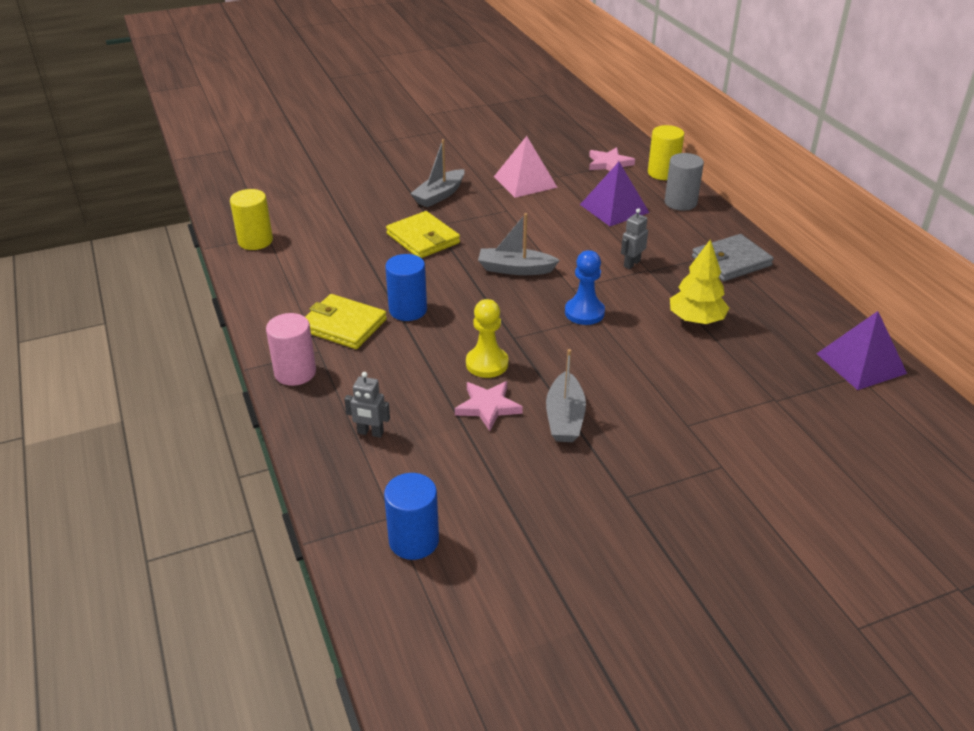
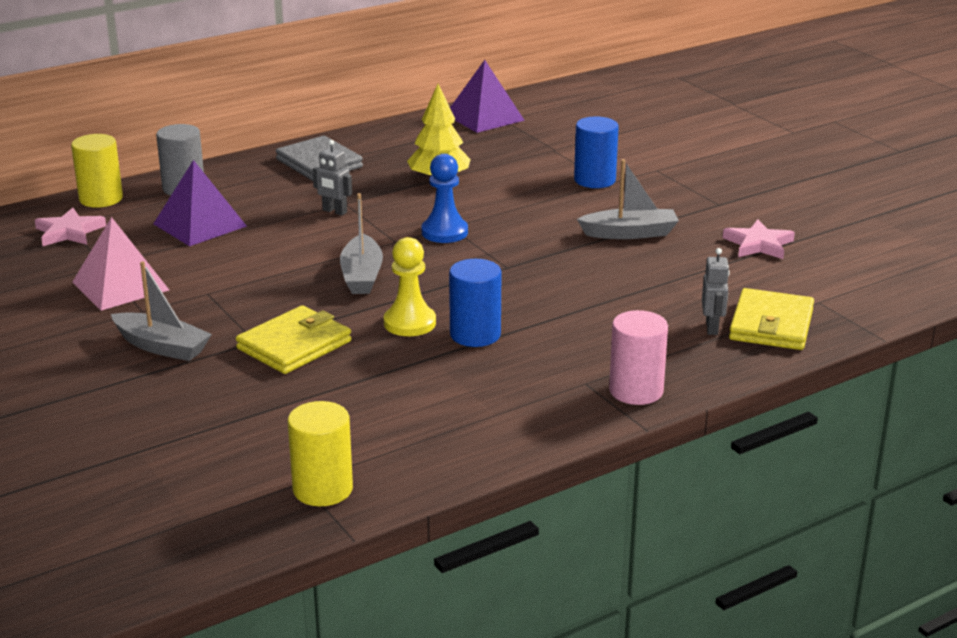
camera: 100 degrees left, 10 degrees down
yellow wallet [305,294,387,349] -> yellow wallet moved to [729,288,814,350]
blue cylinder [384,473,439,560] -> blue cylinder moved to [574,116,619,188]
pink star [455,381,523,431] -> pink star moved to [723,220,795,259]
yellow pawn [466,299,508,378] -> yellow pawn moved to [384,237,436,336]

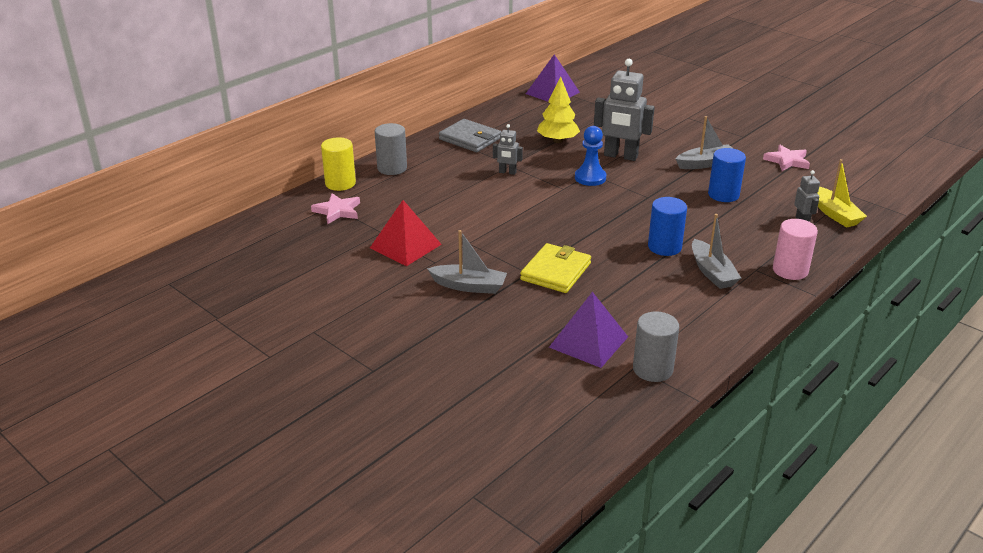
camera: 15 degrees left, 5 degrees up
pink pyramid [72,217,169,311] -> red pyramid [370,200,442,266]
purple pyramid [153,160,247,246] -> purple pyramid moved to [549,292,628,368]
yellow cylinder [288,401,353,506] -> grey cylinder [633,311,679,382]
grey boat [340,193,383,294] -> grey boat moved to [692,214,741,289]
yellow pawn [384,237,436,336] -> none
blue cylinder [574,116,619,188] -> blue cylinder moved to [708,148,746,202]
yellow wallet [729,288,814,350] -> yellow boat [817,159,867,227]
none -> grey robot [594,59,655,161]

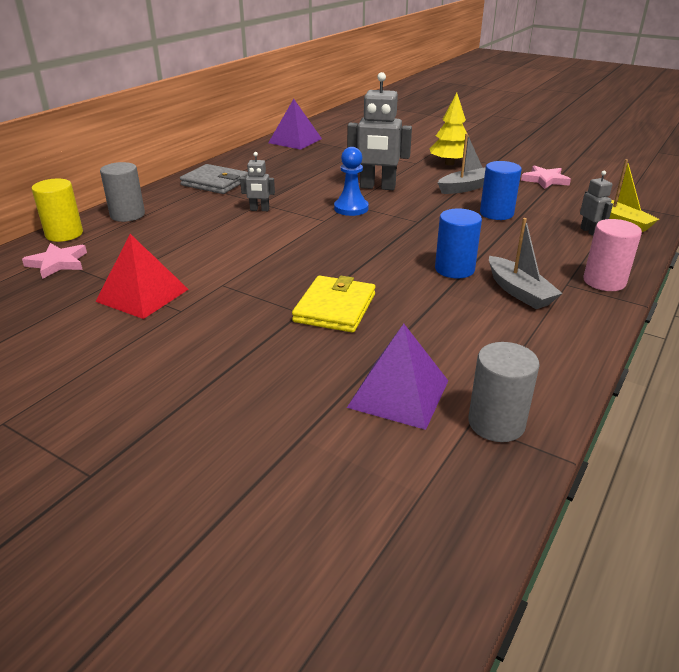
camera: 10 degrees left, 0 degrees up
grey boat [427,230,507,294] -> none
yellow tree [537,76,580,143] -> yellow tree moved to [430,93,467,165]

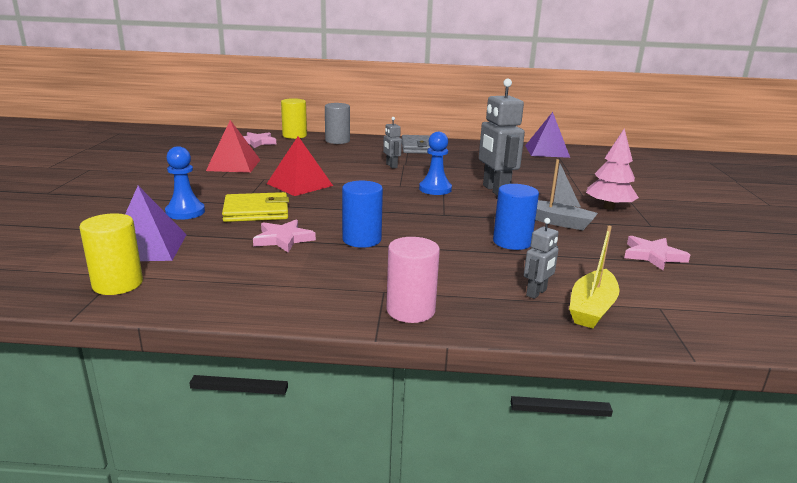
camera: 60 degrees right, 10 degrees down
yellow tree [430,93,467,165] -> pink tree [586,128,639,210]
grey cylinder [468,342,540,442] -> yellow cylinder [79,213,143,295]
grey boat [489,218,562,309] -> none
none -> blue pawn [165,146,205,220]
none -> pink star [253,219,316,253]
none -> red pyramid [267,136,333,196]

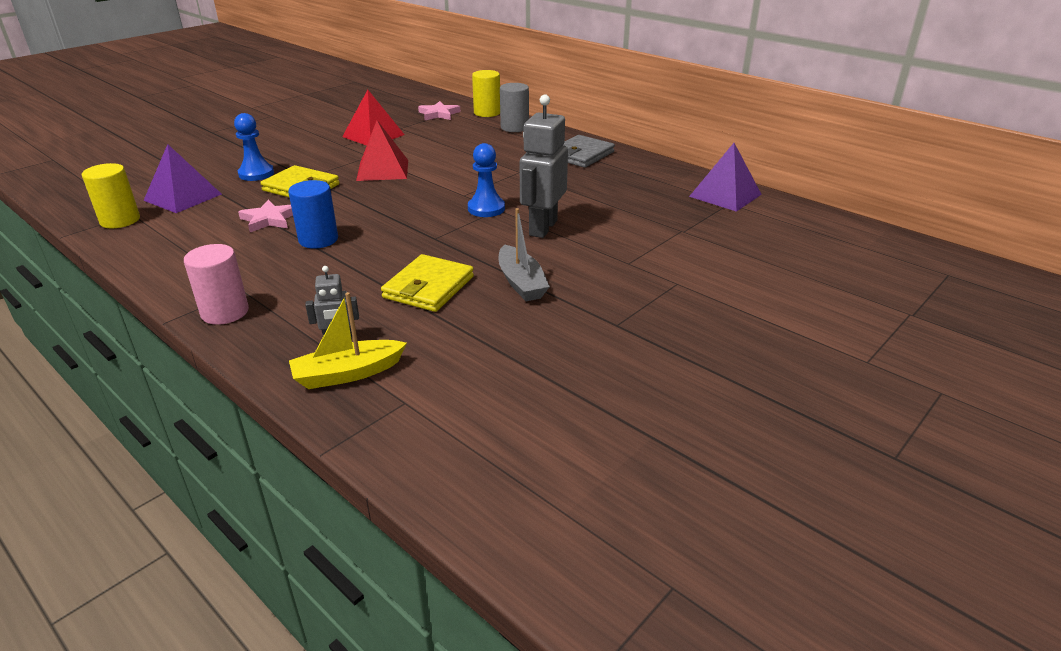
camera: 40 degrees right, 10 degrees up
grey robot [383,117,402,168] -> none
blue cylinder [493,184,539,250] -> yellow wallet [381,254,474,312]
pink tree [586,128,639,210] -> none
pink star [624,236,690,270] -> none

